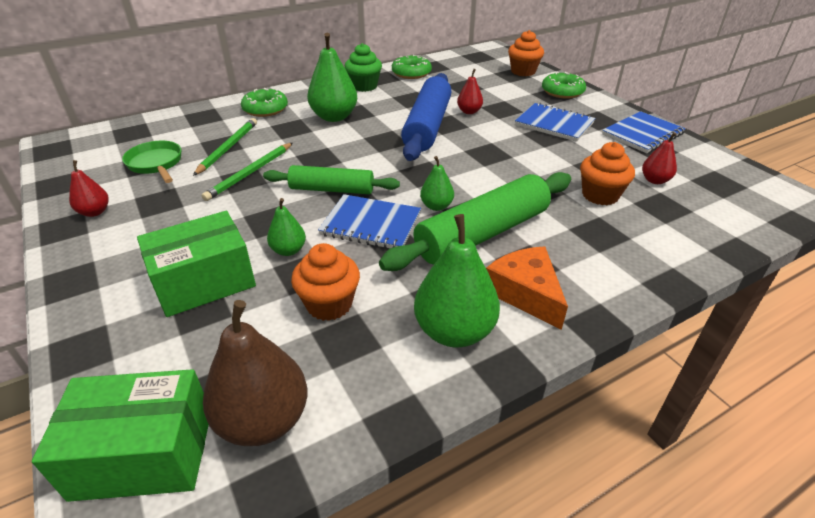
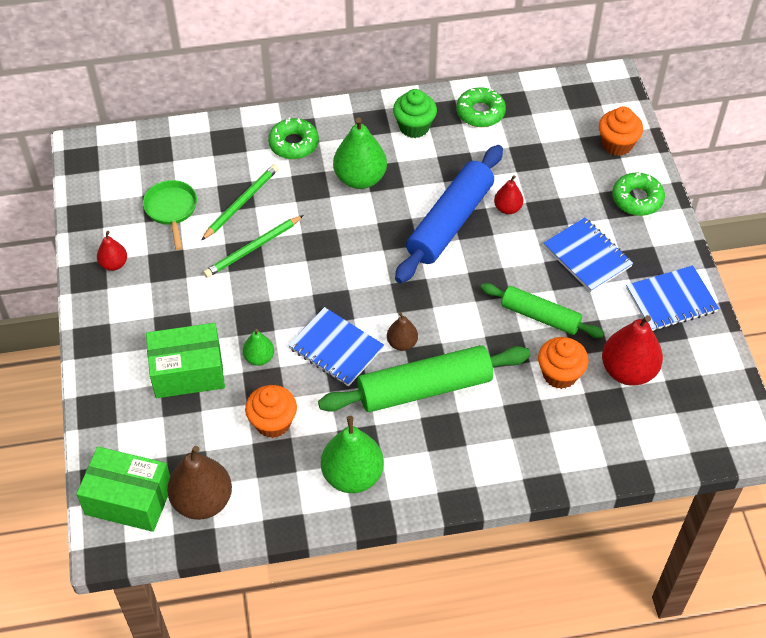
camera: 20 degrees right, 15 degrees up
green rolling pin [263,165,400,194] -> green rolling pin moved to [481,283,604,338]
green pear [420,156,454,211] -> brown pear [387,312,418,351]
orange cheese [486,246,568,330] -> none
red pear [642,132,677,184] -> red pear [602,315,663,386], size x1.87

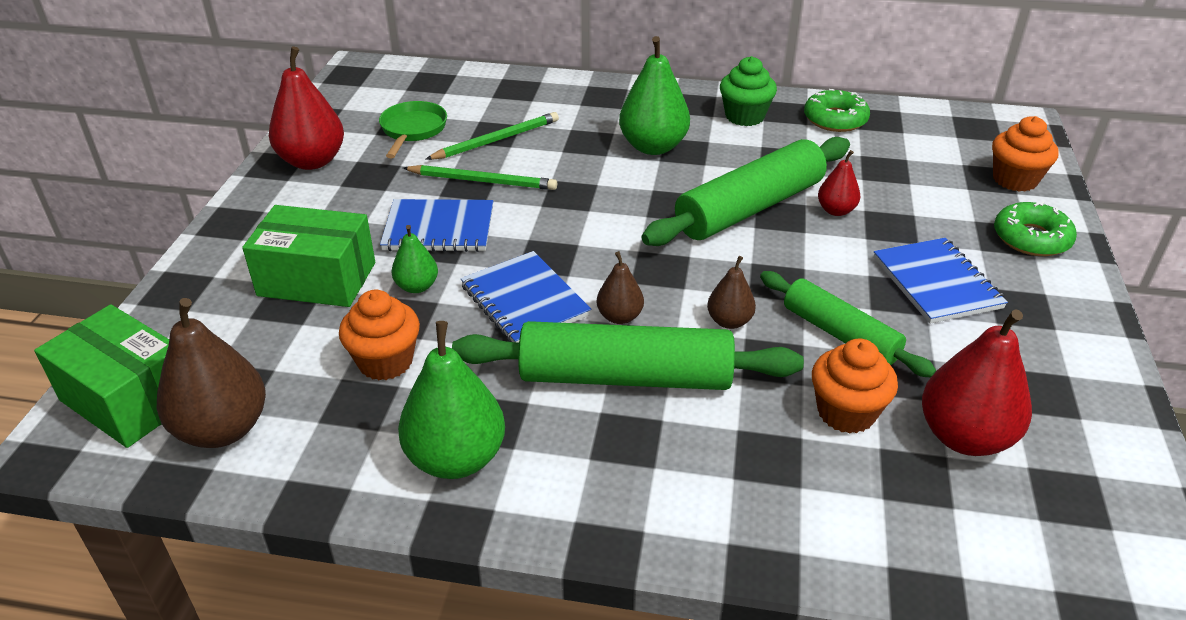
camera: 20 degrees right, 15 degrees down
red pear [97,231,127,271] -> red pear [269,46,344,170], size x1.87
green pencil [203,215,304,278] -> green pencil turned 150 degrees counterclockwise [403,165,557,190]
green donut [268,118,319,159] -> none
blue rolling pin [395,145,503,283] -> green rolling pin [642,137,850,246]
blue notebook [626,266,719,331] -> blue notebook moved to [380,199,493,252]
none -> brown pear [707,256,756,329]

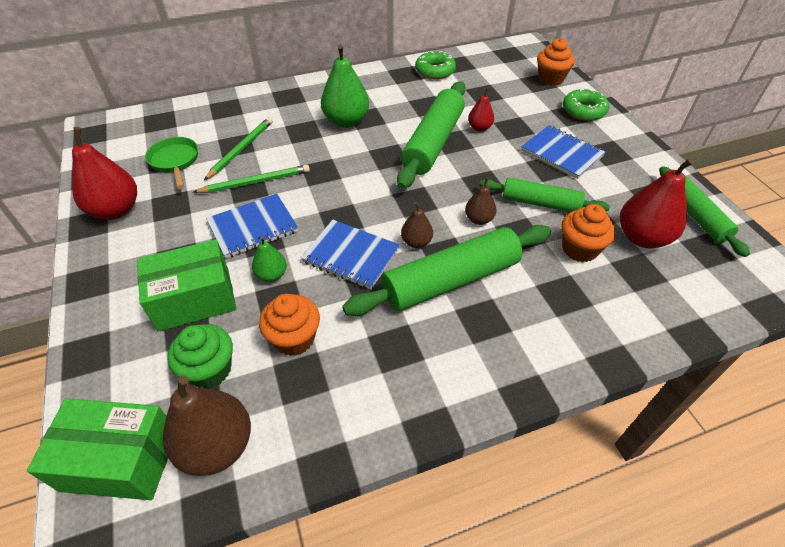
camera: 30 degrees left, 10 degrees up
green pear [398,321,505,479] -> none
green cupcake [720,56,777,126] -> green cupcake moved to [167,324,233,388]
none -> green rolling pin [659,166,750,257]

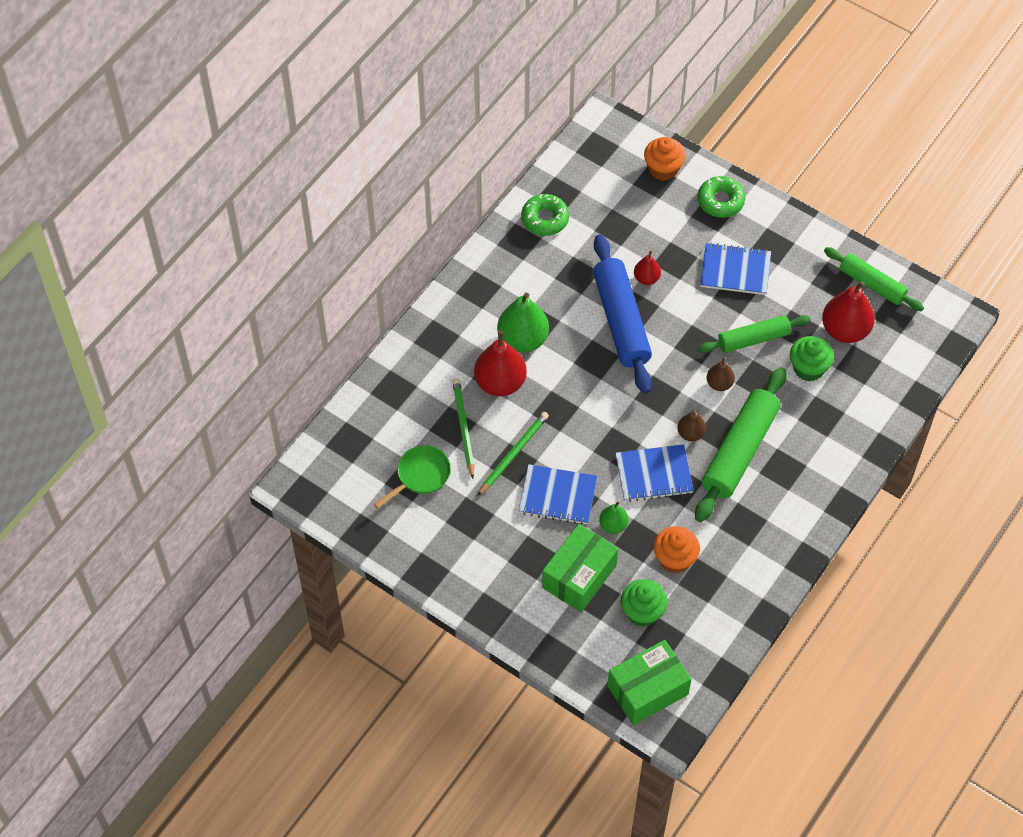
camera: 35 degrees left, 10 degrees up
red pear [72,127,137,220] -> red pear moved to [474,331,527,396]
green pan [145,137,198,189] -> green pan turned 105 degrees clockwise [374,445,451,509]
brown pear [163,376,251,476] -> none
blue notebook [206,194,298,258] -> blue notebook turned 75 degrees clockwise [519,464,597,525]
green rolling pin [397,81,466,189] -> blue rolling pin [593,235,652,393]
orange cupcake [561,204,615,262] -> green cupcake [790,336,834,381]

